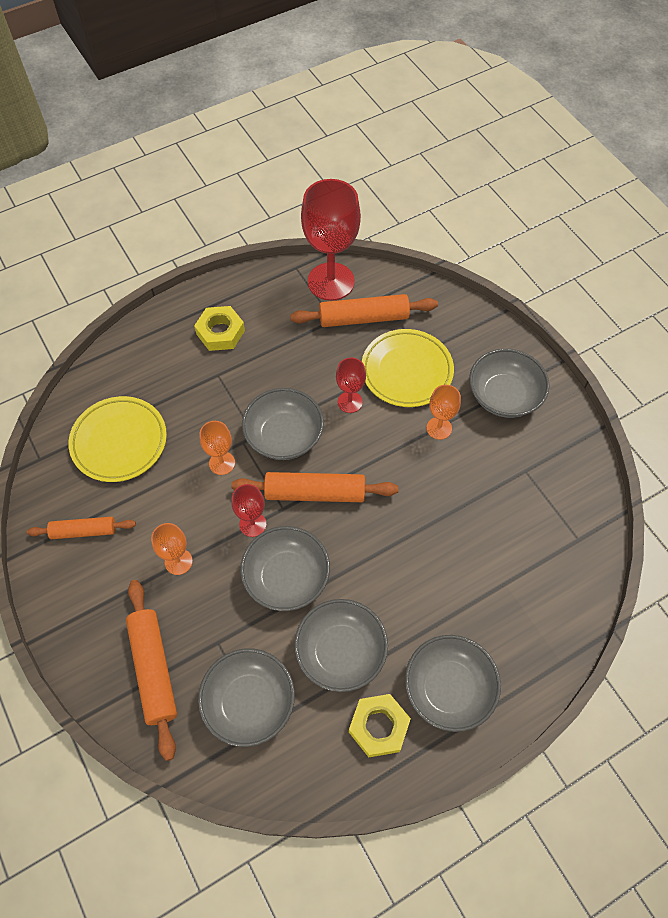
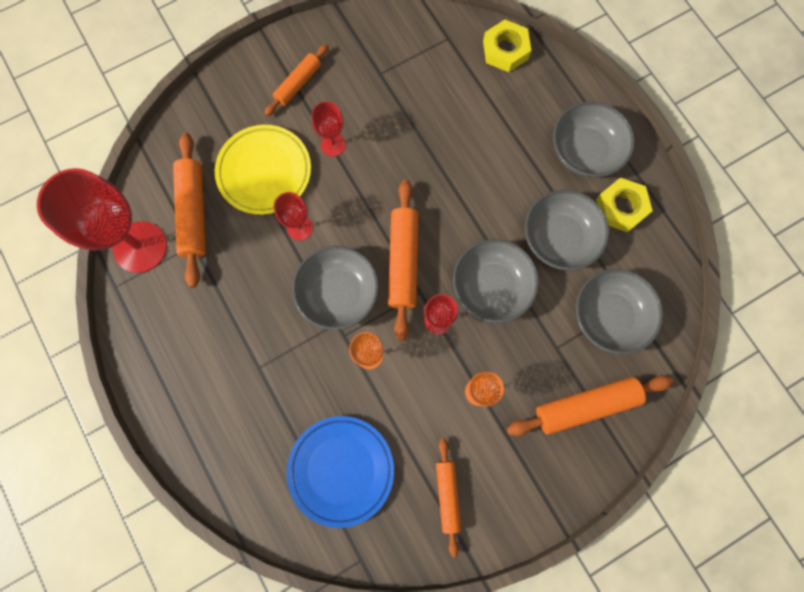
camera: 90 degrees left, 15 degrees up
yellow plate [68,396,167,482] -> blue plate [287,416,394,528]
yellow nut [194,306,245,351] -> yellow nut moved to [483,20,531,72]
orange goblet [426,385,461,440] -> red goblet [311,101,346,157]
grey bowl [469,349,550,418] -> orange rolling pin [264,44,329,116]

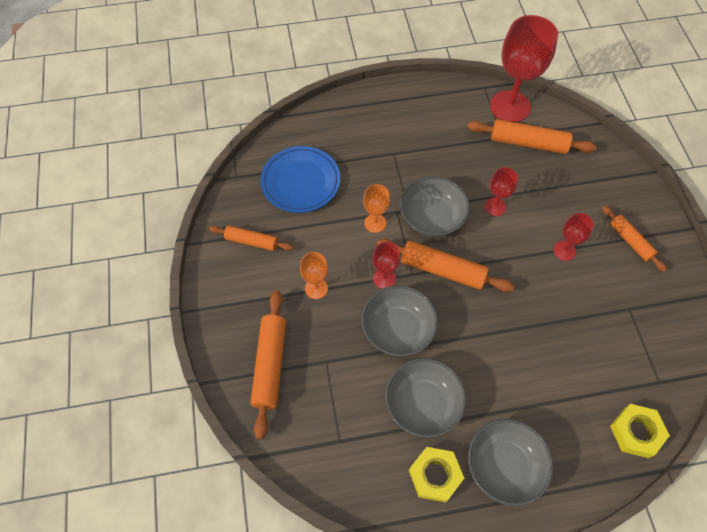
camera: 110 degrees right, 15 degrees down
yellow plate [215,125,311,215] -> none
grey bowl [576,269,663,355] -> none

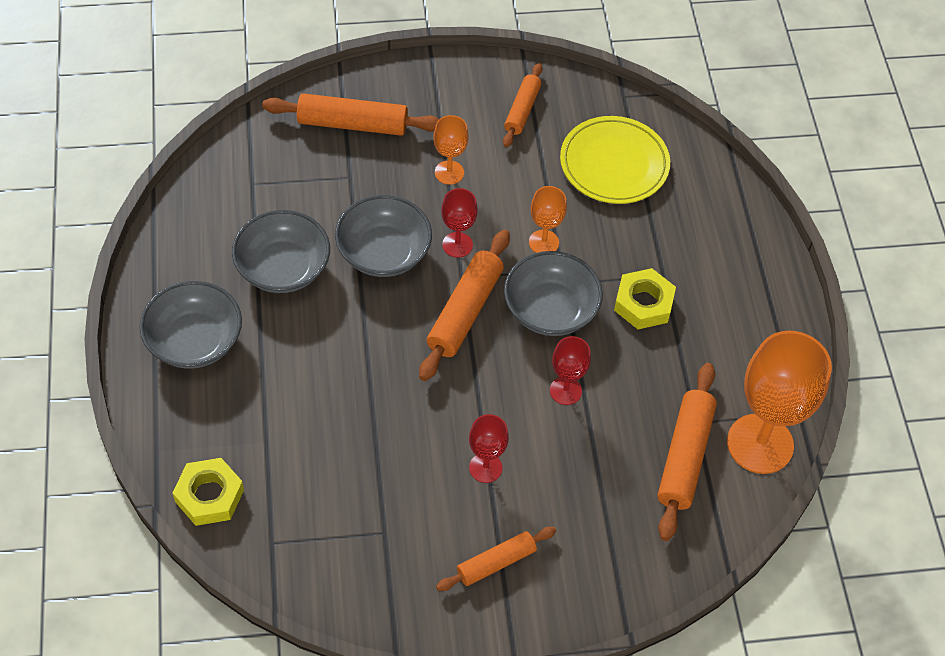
camera: 90 degrees right, 5 degrees down
blue plate [260,146,340,213] -> yellow plate [560,116,670,204]
yellow nut [409,447,464,502] -> yellow nut moved to [614,268,676,329]
red goblet [490,15,558,122] -> orange goblet [727,331,832,474]

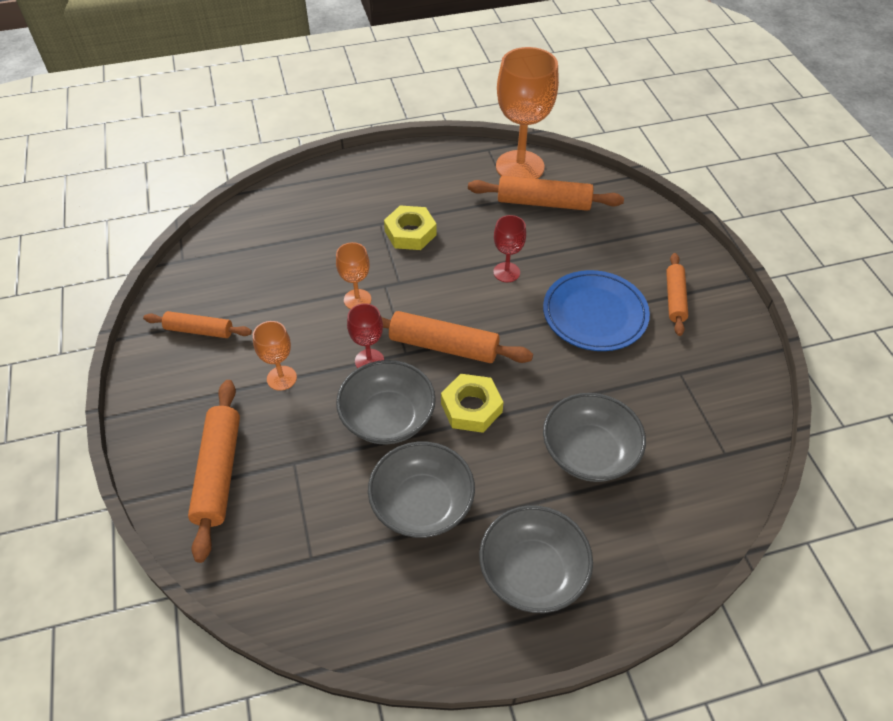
camera: 95 degrees left, 5 degrees down
yellow nut [173,458,244,526] -> yellow nut moved to [441,374,503,433]
orange rolling pin [436,527,556,591] -> orange rolling pin turned 45 degrees clockwise [666,253,688,336]
red goblet [469,414,509,483] -> blue plate [543,270,650,351]
grey bowl [504,251,603,336] -> grey bowl moved to [543,393,646,482]
yellow plate [560,116,670,204] -> none

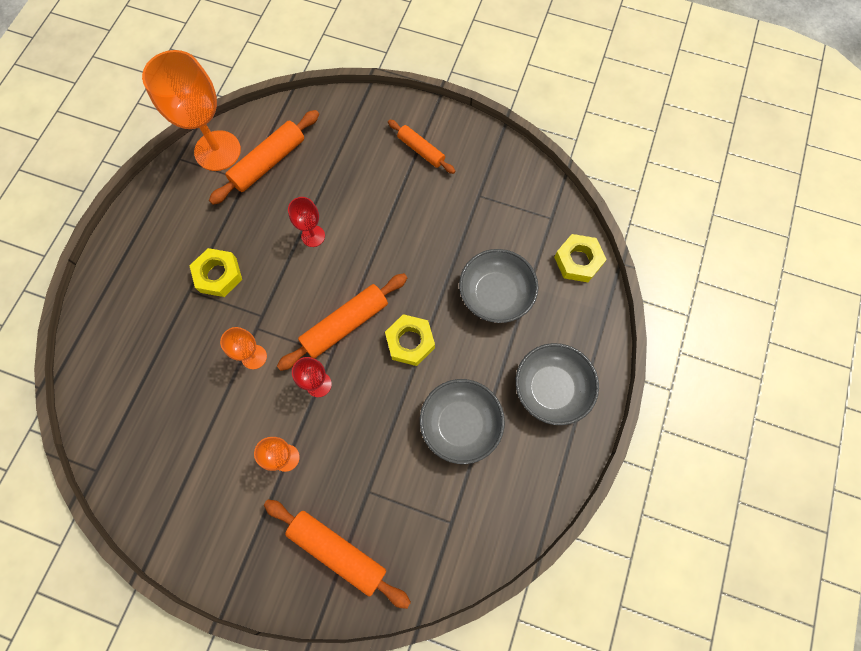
camera: 55 degrees left, 20 degrees up
orange rolling pin [143,311,252,338] -> none
grey bowl [336,360,436,445] -> none
blue plate [543,270,650,351] -> none
none -> yellow nut [554,234,607,282]

